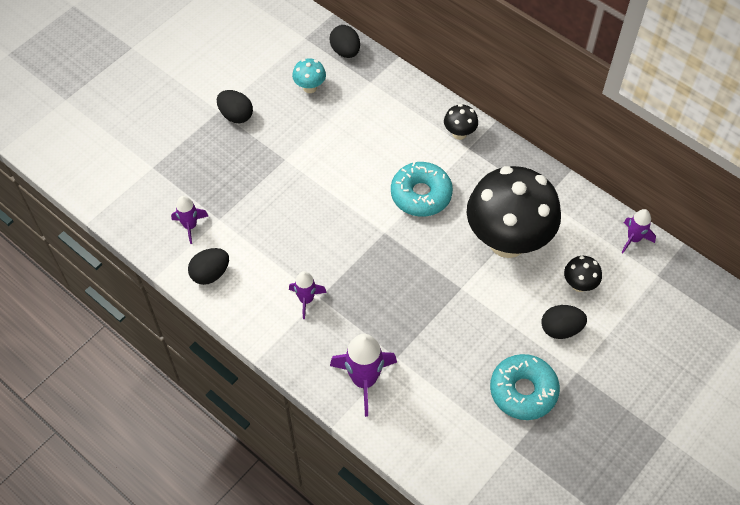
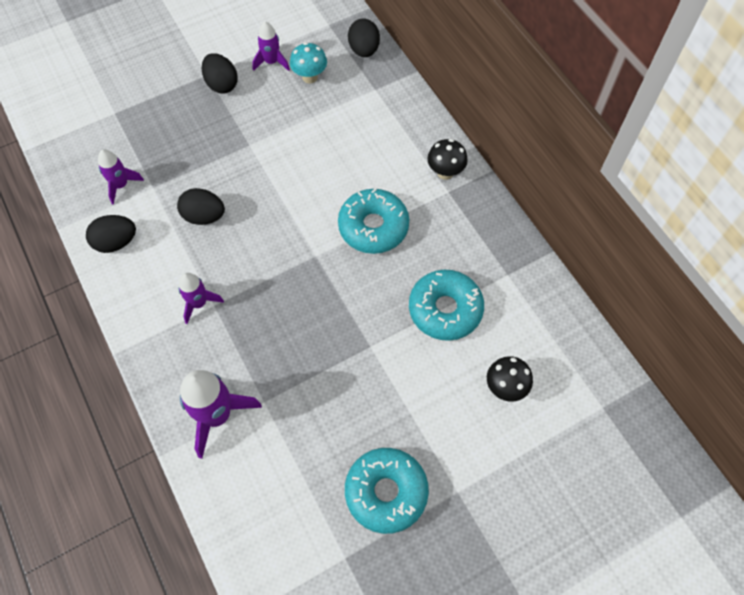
camera: 20 degrees right, 5 degrees up
black mushroom [467,166,561,258] -> turquoise donut [409,270,484,341]
black egg [541,305,587,339] -> black egg moved to [177,188,225,225]
purple rocket [621,209,656,253] -> purple rocket moved to [252,21,290,71]

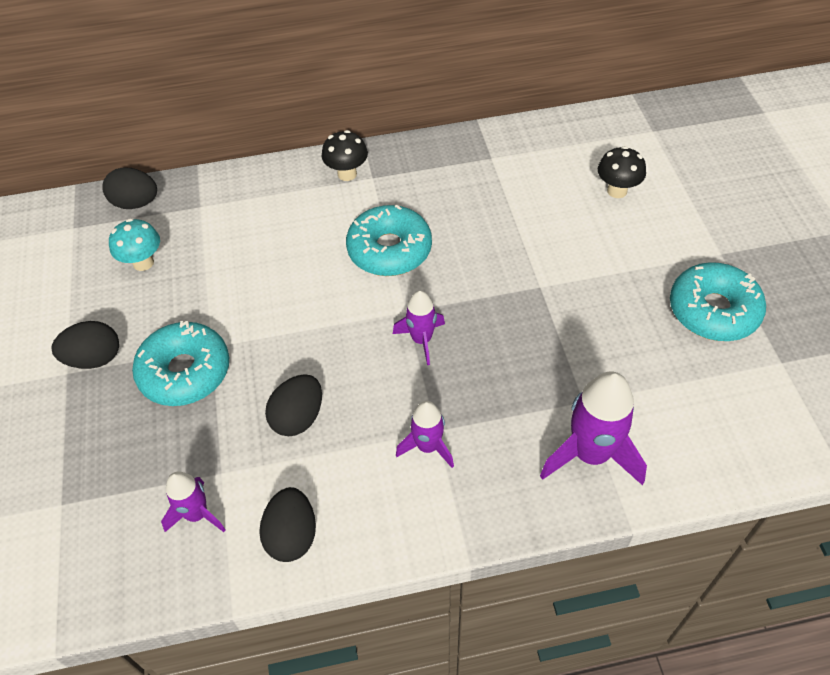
camera: 70 degrees left, 10 degrees down
purple rocket [252,21,290,71] -> purple rocket moved to [393,291,445,365]
turquoise donut [409,270,484,341] -> turquoise donut moved to [132,321,229,406]

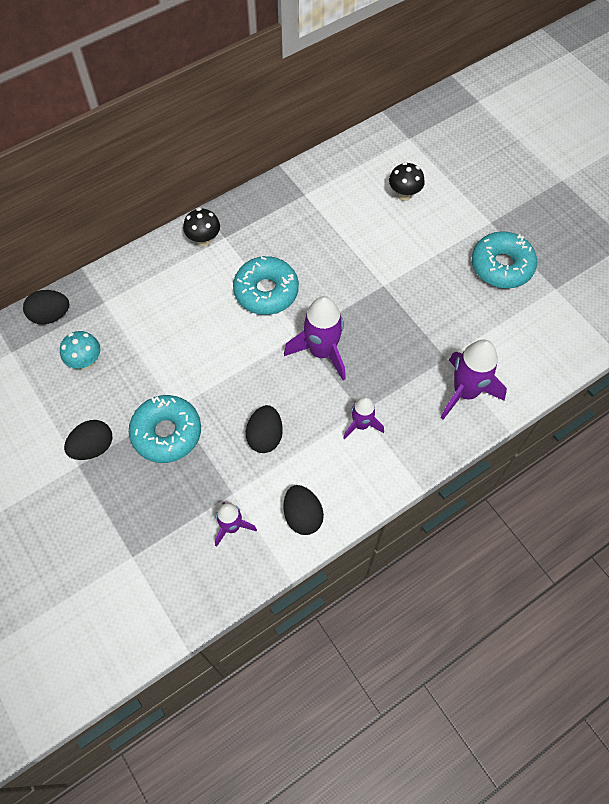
camera: 25 degrees left, 10 degrees up
purple rocket [393,291,445,365] -> purple rocket [284,296,346,380], size x1.70

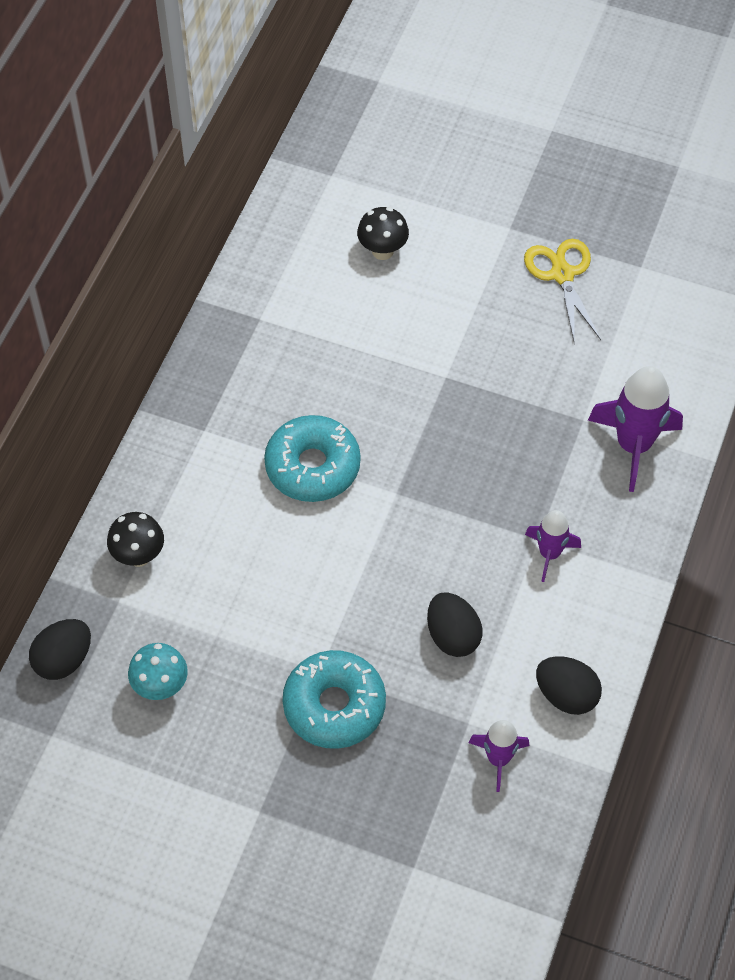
camera: 35 degrees left, 5 degrees down
black egg [64,420,112,460] -> none
black mushroom [183,208,220,247] -> black mushroom moved to [107,512,164,567]
purple rocket [284,296,346,380] -> none
turquoise donut [472,231,537,288] -> yellow scissors [524,239,601,345]

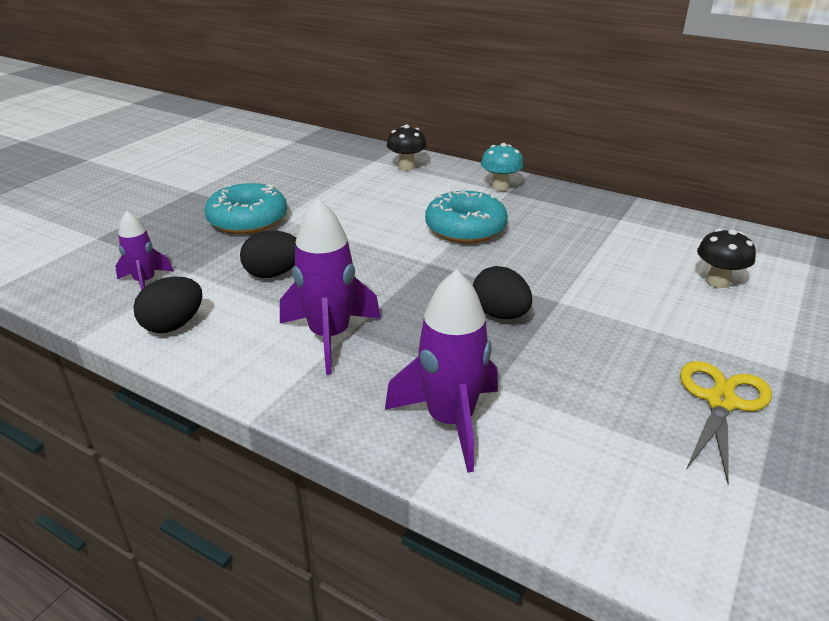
camera: 100 degrees right, 25 degrees down
black egg [29,619,91,680] -> black egg moved to [473,266,532,319]
turquoise mushroom [128,643,188,700] -> turquoise mushroom moved to [481,143,524,191]
yellow scissors [524,239,601,345] -> yellow scissors turned 60 degrees counterclockwise [680,361,772,484]
purple rocket [525,510,581,582] -> purple rocket [280,198,381,375], size x1.70

